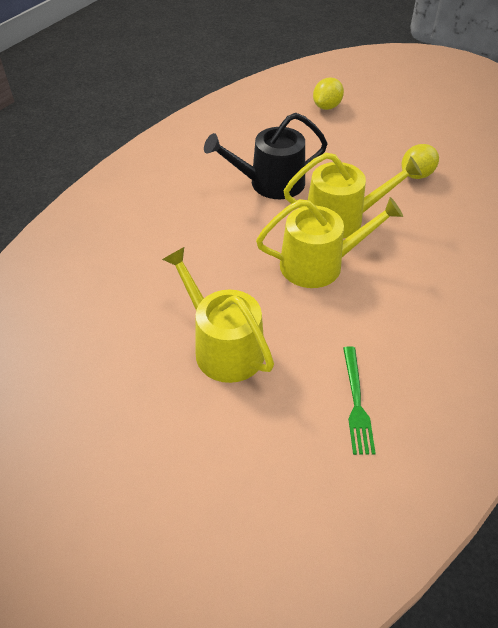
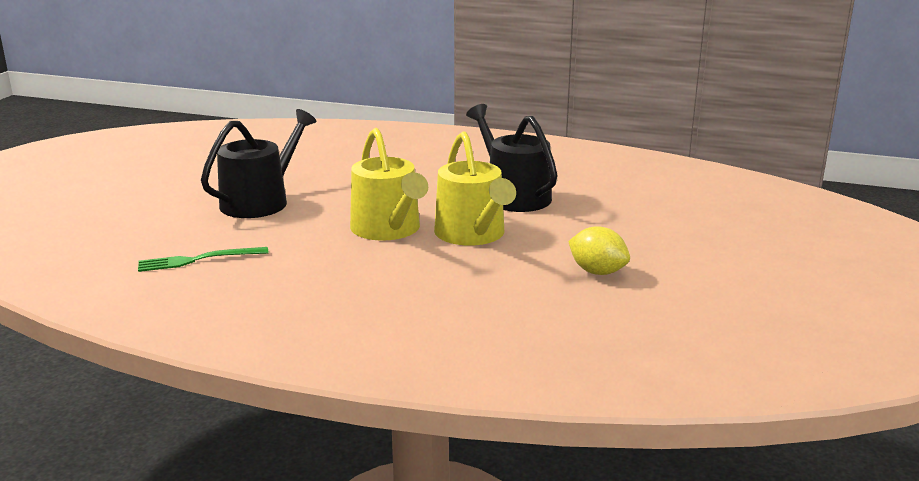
camera: 75 degrees right, 25 degrees down
yellow watering can [162,247,274,383] -> black watering can [201,109,316,218]
yellow lemon [313,77,344,110] -> none

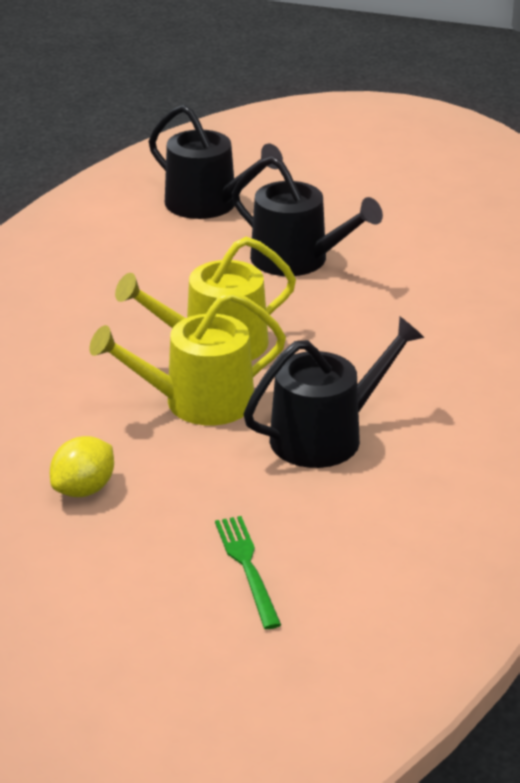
camera: 90 degrees right, 10 degrees up
green fork [138,247,268,272] -> green fork moved to [215,516,281,629]
none -> black watering can [149,105,283,219]

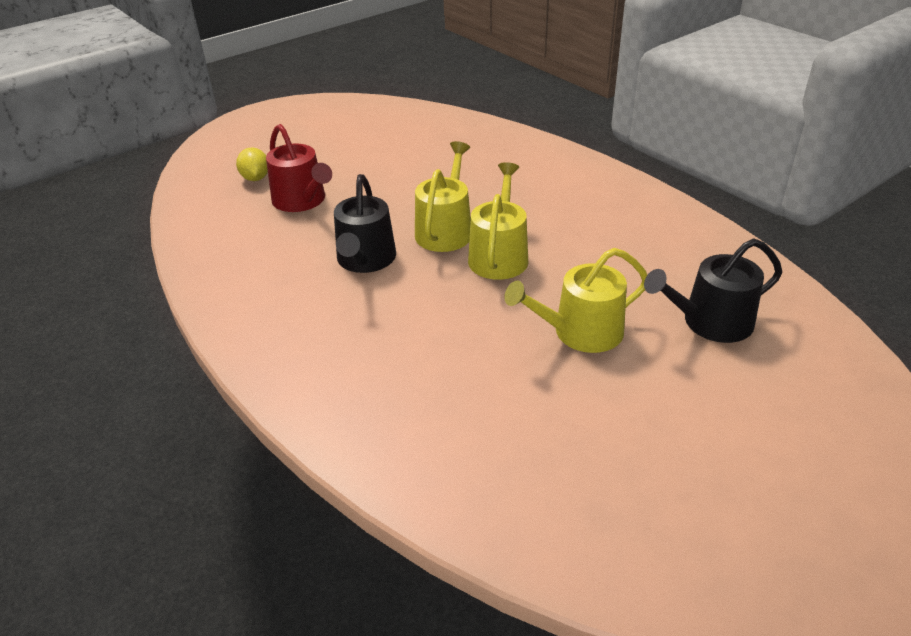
camera: 125 degrees right, 5 degrees up
yellow lemon [50,436,114,497] -> yellow lemon moved to [236,148,268,181]
green fork [215,516,281,629] -> red watering can [266,124,332,212]
black watering can [232,156,383,276] -> yellow watering can [504,248,647,353]

